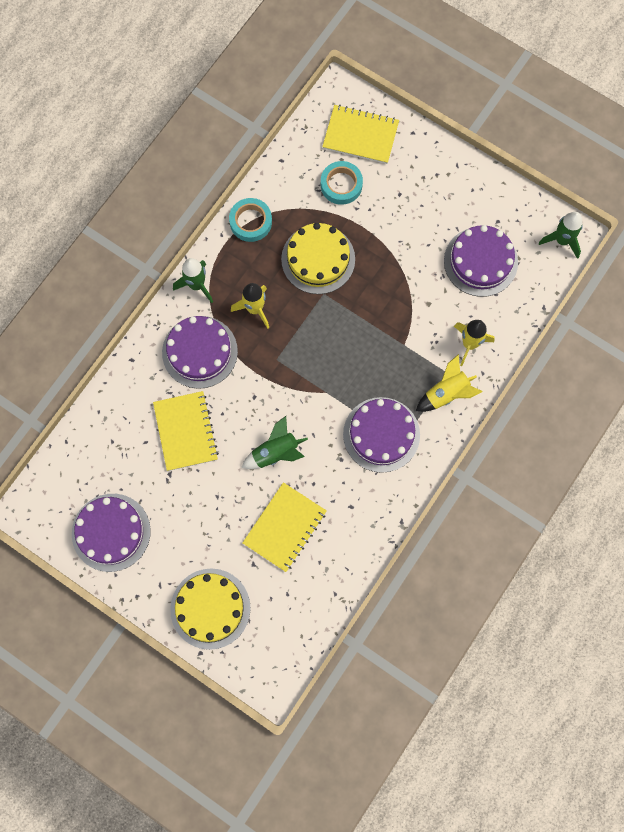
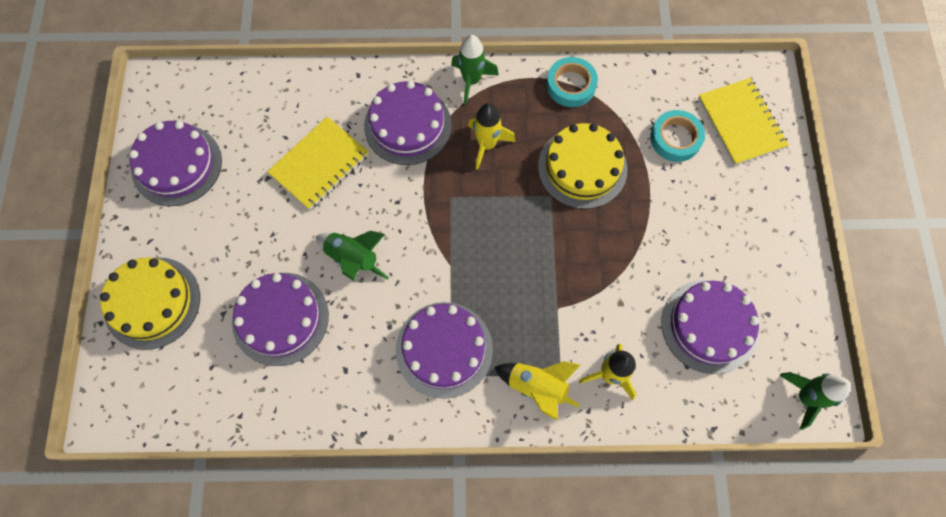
camera: 55 degrees right, 5 degrees down
yellow notebook [242,482,327,572] -> purple cake [232,273,329,366]

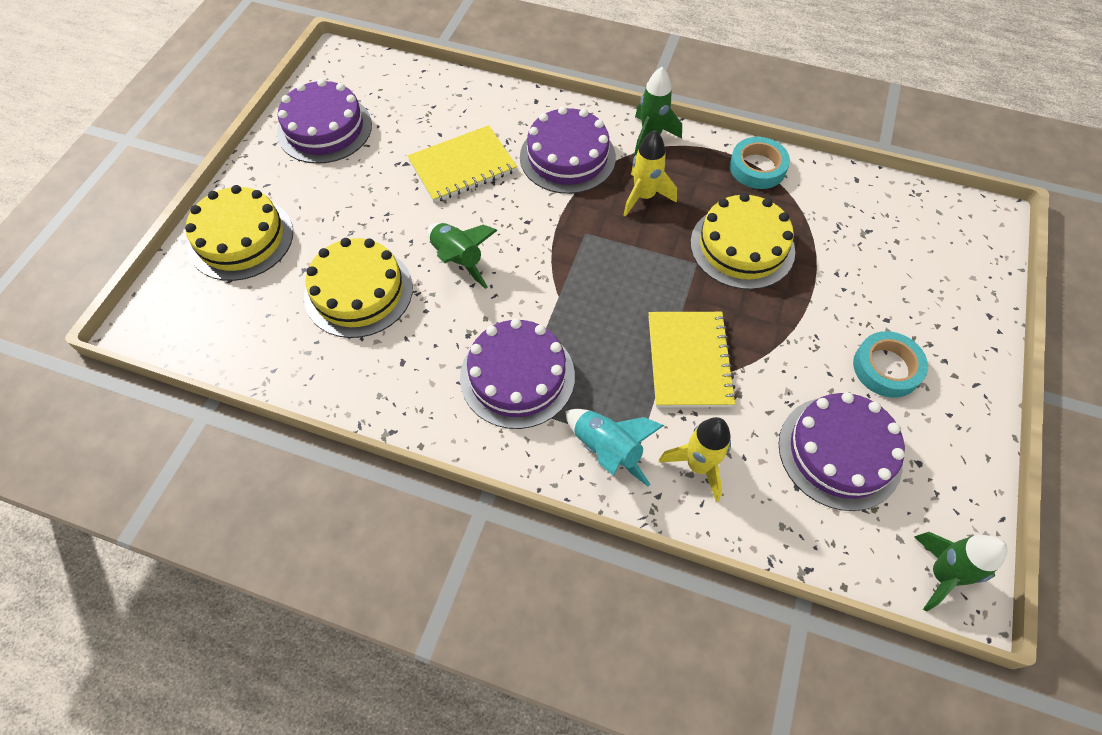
camera: 20 degrees right, 10 degrees down
purple cake [232,273,329,366] -> yellow cake [304,238,413,338]
yellow rocket [494,361,580,421] -> turquoise rocket [565,409,664,486]
turquoise tape [650,110,705,162] -> turquoise tape moved to [853,331,928,398]
yellow notebook [698,78,789,165] -> yellow notebook moved to [649,312,737,407]

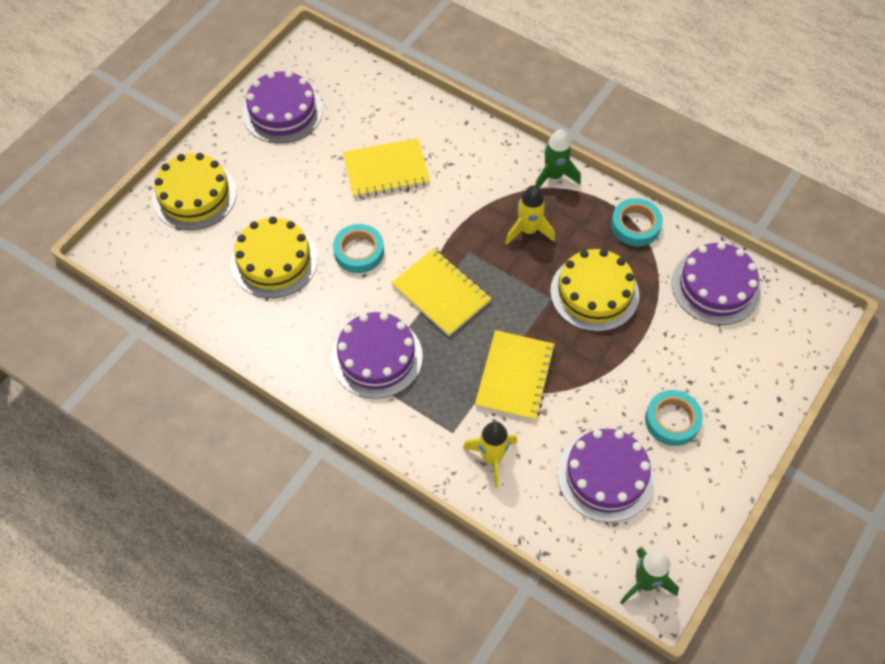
camera: 15 degrees right, 0 degrees up
green rocket [427,223,498,289] -> turquoise tape [333,224,384,273]
purple cake [520,106,616,194] -> purple cake moved to [672,242,761,325]
turquoise rocket [565,409,664,486] -> none
none -> yellow notebook [391,248,492,336]

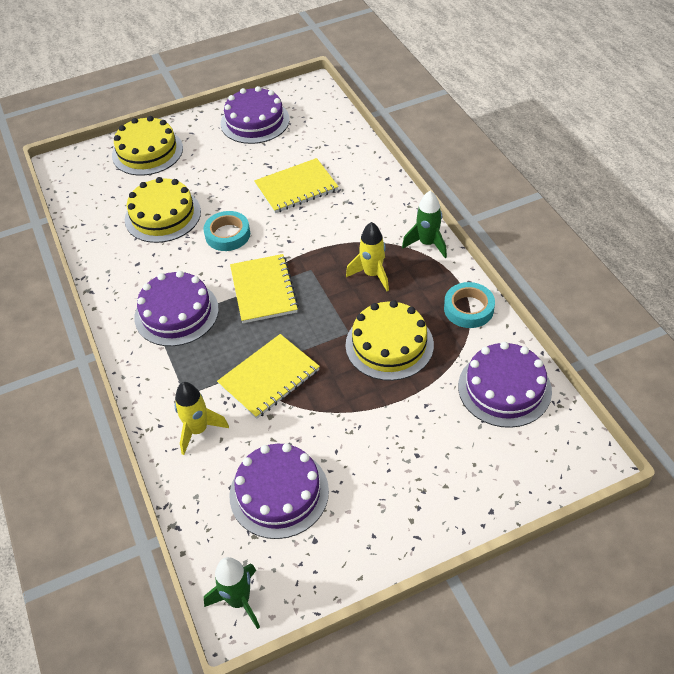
camera: 35 degrees right, 10 degrees down
yellow notebook [343,138,430,198] -> yellow notebook turned 45 degrees counterclockwise [254,158,339,213]
turquoise tape [645,390,703,446] -> none

